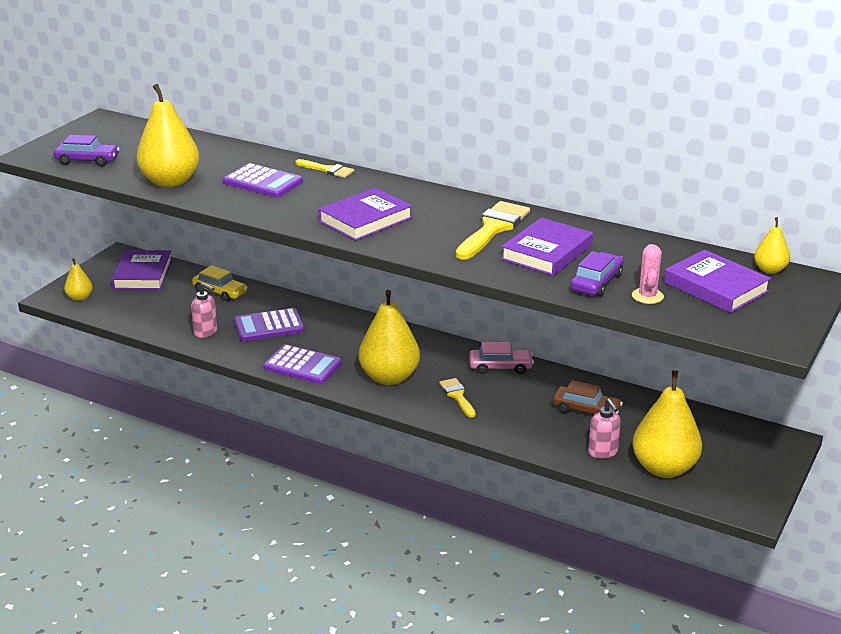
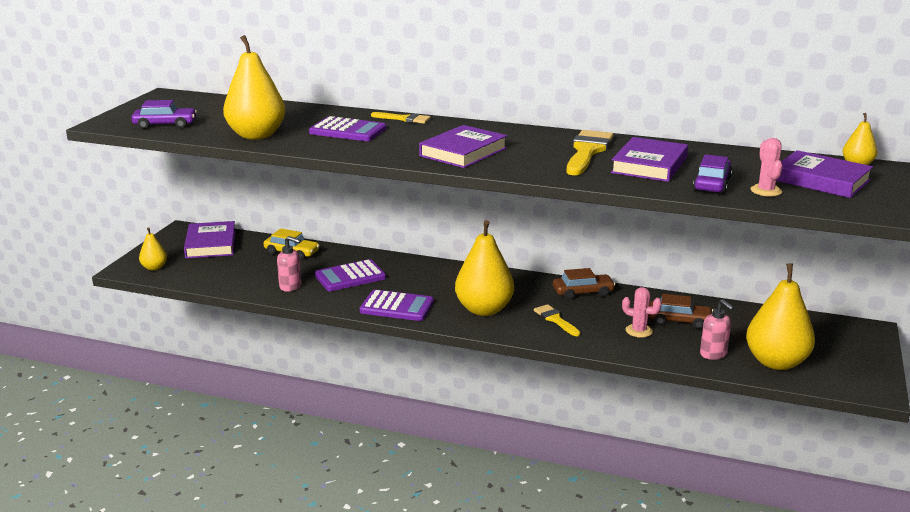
camera: 10 degrees left, 5 degrees down
pink car [469,342,534,374] -> brown car [553,268,615,300]
none -> pink cactus [622,287,662,338]

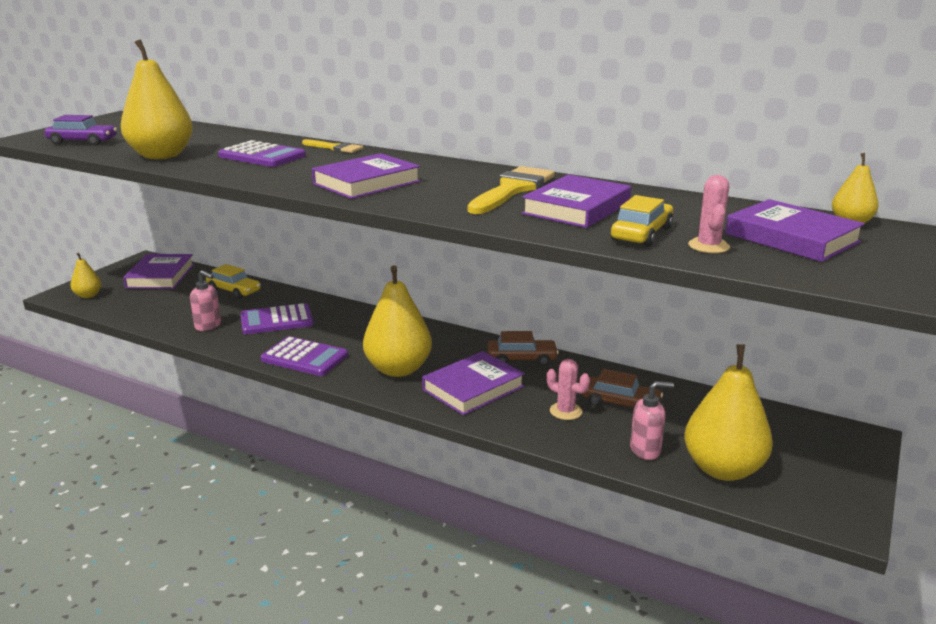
camera: 10 degrees right, 0 degrees up
yellow brush [534,304,580,336] -> purple book [422,351,525,415]
purple car [693,154,732,194] -> yellow car [611,195,673,246]
pink soap dispenser [700,299,734,360] -> pink soap dispenser turned 75 degrees counterclockwise [630,381,674,460]

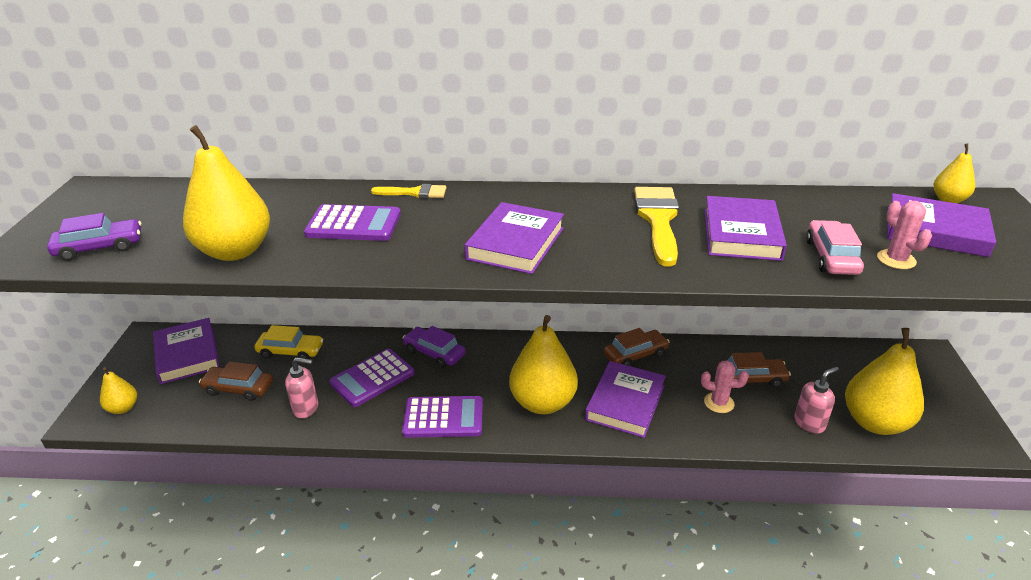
camera: 25 degrees left, 10 degrees up
yellow car [611,195,673,246] -> pink car [806,220,864,275]
none -> brown car [199,361,273,401]
none -> purple car [403,326,466,368]

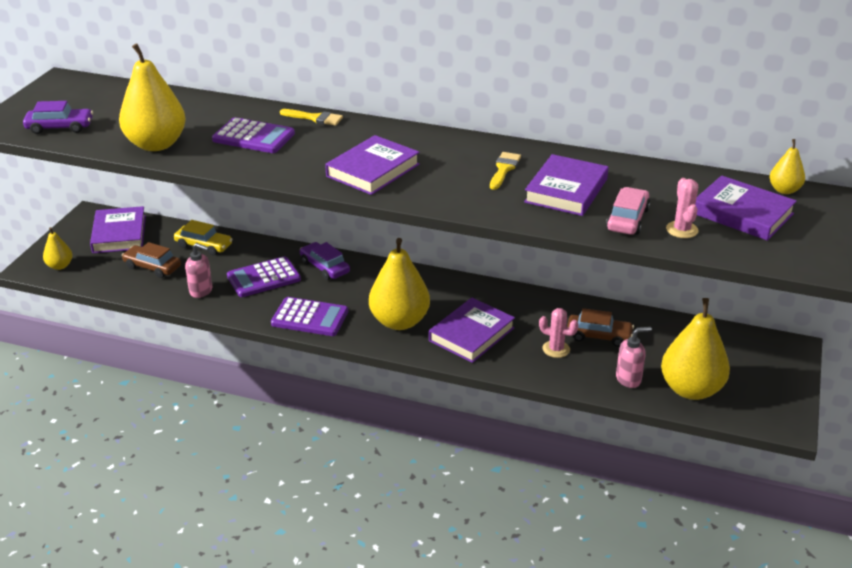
camera: 15 degrees right, 0 degrees up
brown car [603,328,670,366] -> none
yellow brush [634,187,679,266] -> yellow brush [490,152,521,190], size x0.57

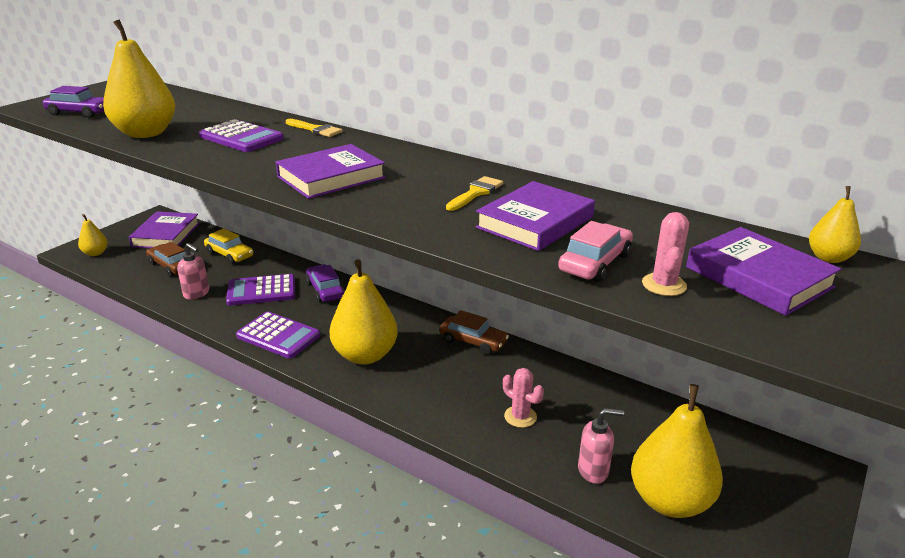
camera: 15 degrees right, 5 degrees down
purple book [429,298,515,363] -> none
brown car [567,308,634,347] -> brown car moved to [439,310,509,355]

